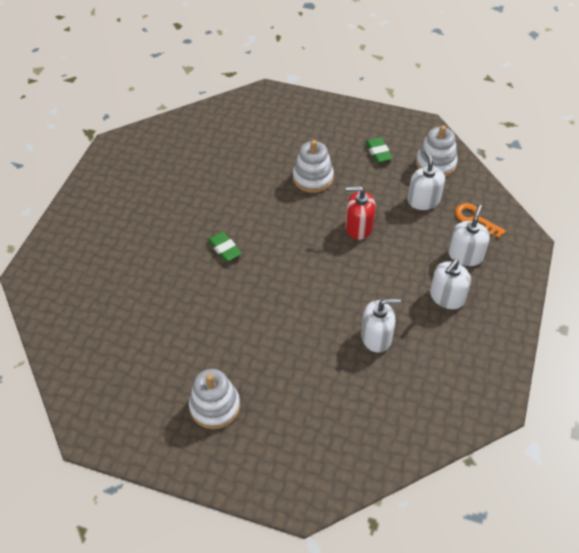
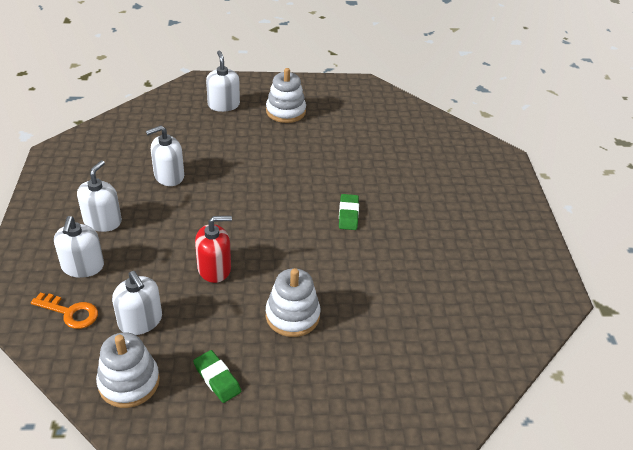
camera: 155 degrees right, 10 degrees down
green eraser [208,232,242,262] -> green eraser turned 60 degrees clockwise [339,194,359,230]
none -> white soap dispenser [206,51,240,112]

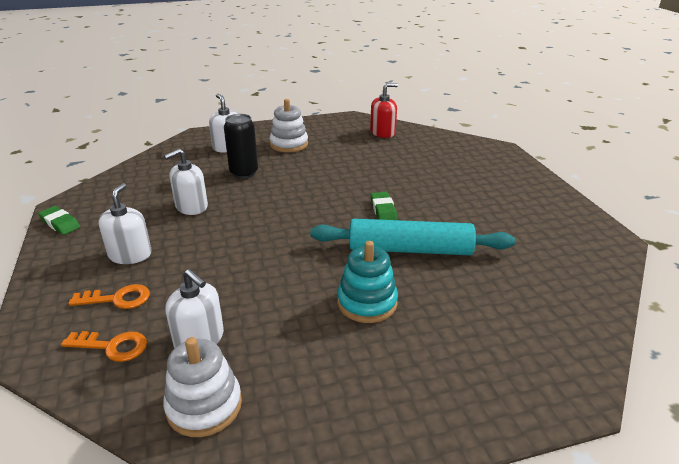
camera: 10 degrees left, 10 degrees down
white soap dispenser [54,216,104,278] -> orange key [68,284,150,309]
green eraser [193,350,241,403] -> green eraser moved to [38,206,80,235]
red soap dispenser [195,216,232,283] -> red soap dispenser moved to [370,83,398,138]
white stacking toy [266,268,321,337] -> turquoise stacking toy [337,241,398,323]
none -> black can [224,114,258,179]
none -> turquoise rolling pin [310,219,515,255]

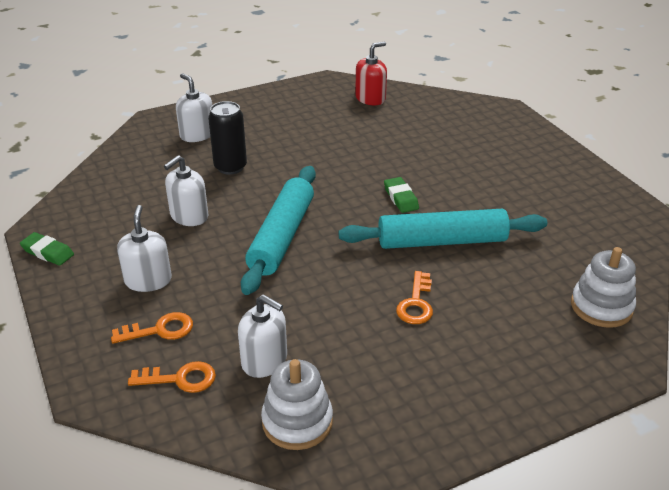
camera: 10 degrees left, 5 degrees up
white stacking toy [269,99,308,153] -> white stacking toy moved to [571,247,636,328]
turquoise stacking toy [337,241,398,323] -> orange key [396,271,433,324]
none -> turquoise rolling pin [241,166,316,295]

